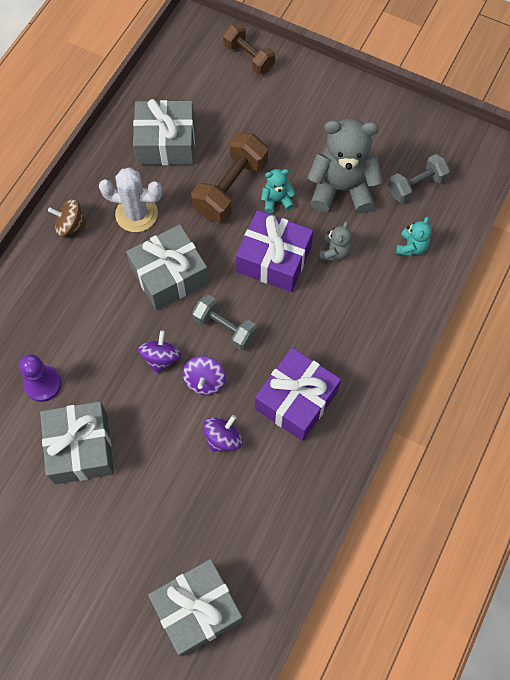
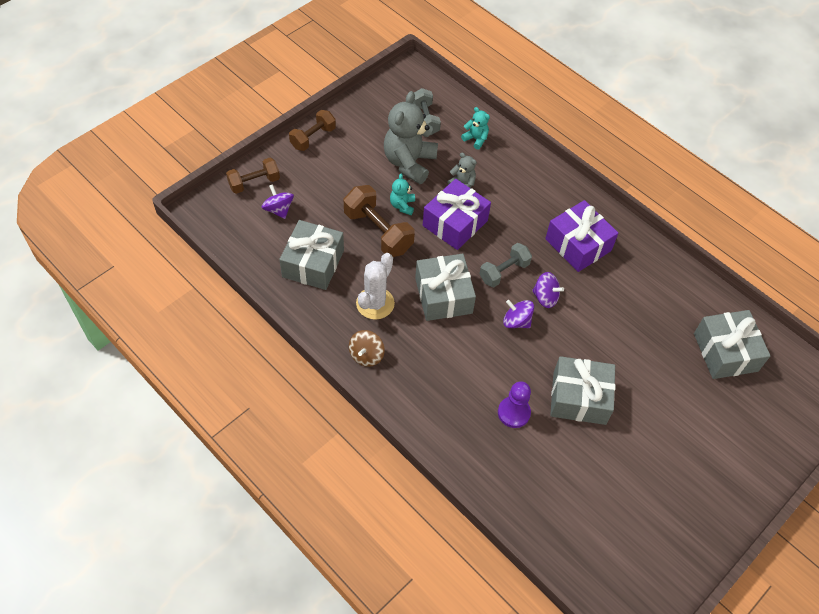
camera: 75 degrees left, 10 degrees down
purple spinning top [203,415,242,452] -> purple spinning top moved to [262,184,294,219]
none -> brown dumbbell [289,110,336,151]

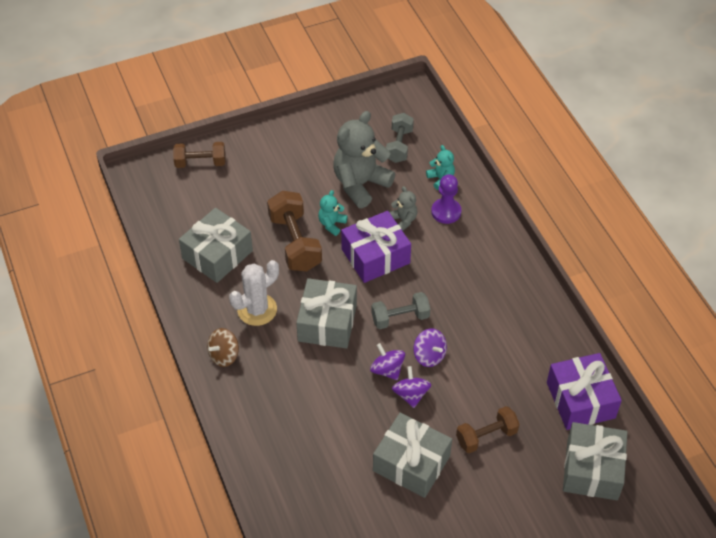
camera: 25 degrees right, 5 degrees down
purple spinning top [262,184,294,219] -> purple spinning top moved to [392,366,431,408]
brown dumbbell [289,110,336,151] -> brown dumbbell moved to [456,406,520,453]
purple pawn [498,381,531,428] -> purple pawn moved to [431,174,461,224]
purple gift [545,200,618,272] -> purple gift moved to [547,353,622,430]

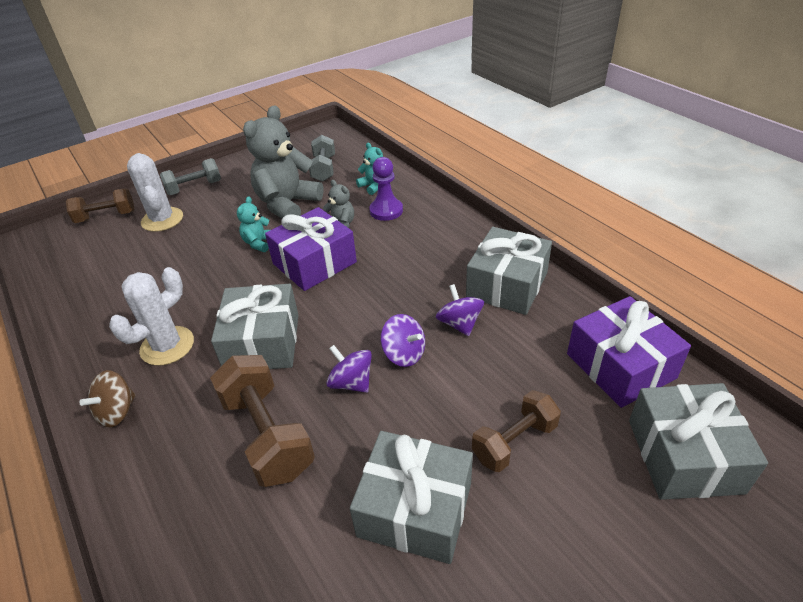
camera: 10 degrees left, 10 degrees down
grey gift [179,208,253,283] -> grey gift moved to [466,227,552,315]
brown dumbbell [267,191,322,272] -> brown dumbbell moved to [210,355,315,487]
grey dumbbell [371,292,430,329] -> grey dumbbell moved to [160,158,221,195]
purple spinning top [392,366,431,408] -> purple spinning top moved to [436,284,484,336]
none -> white cactus [127,153,183,232]

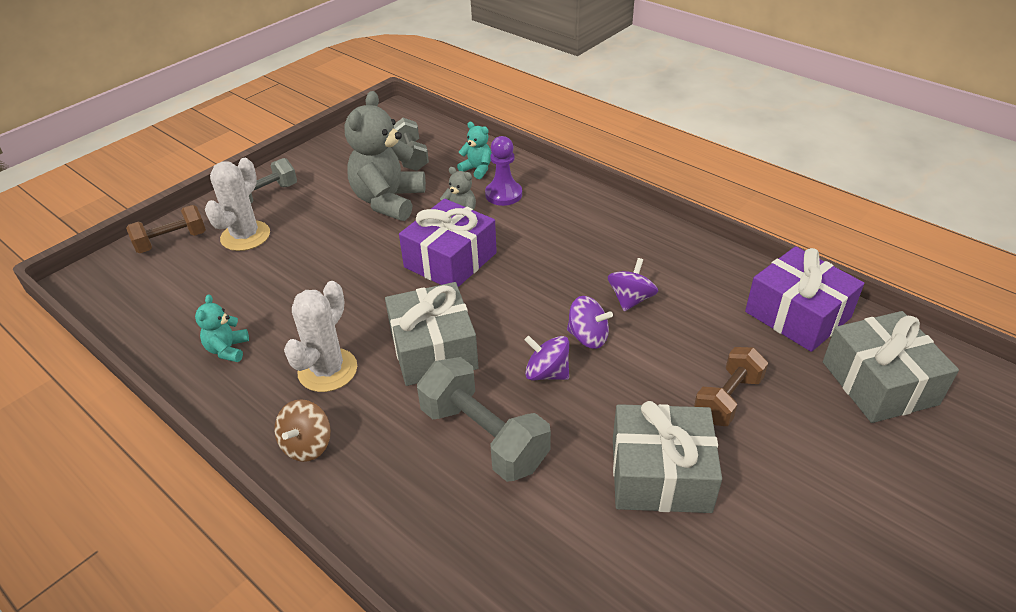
camera: 15 degrees left, 0 degrees up
white cactus [127,153,183,232] -> white cactus turned 60 degrees clockwise [205,158,270,251]
brown dumbbell [210,355,315,487] -> grey dumbbell [417,357,551,482]
turquoise teddy bear [237,196,270,252] -> turquoise teddy bear moved to [195,295,249,362]
purple spinning top [436,284,484,336] -> purple spinning top turned 60 degrees clockwise [608,258,658,312]
grey gift [466,227,552,315] -> none

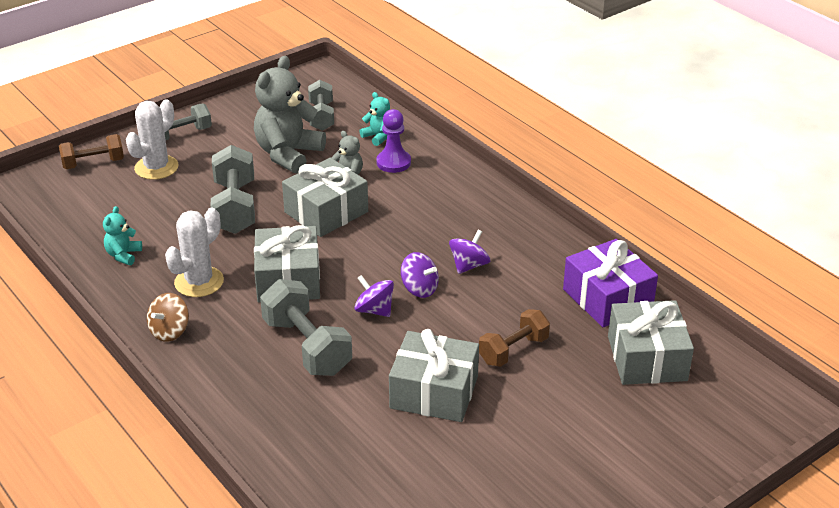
camera: 10 degrees right, 5 degrees down
purple gift [399,199,497,287] -> grey gift [282,158,368,237]
none -> grey dumbbell [211,145,255,234]

